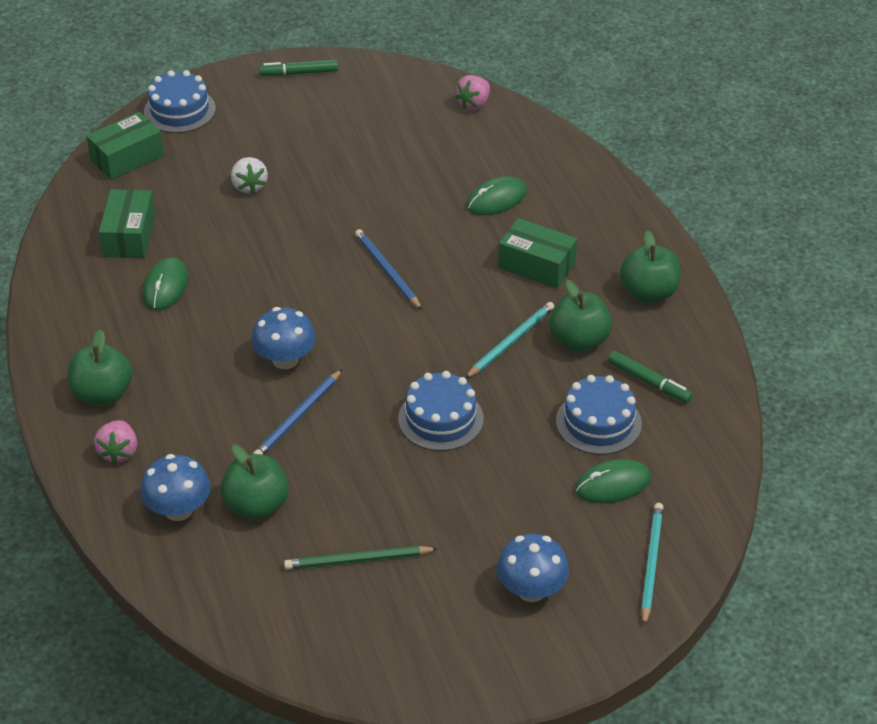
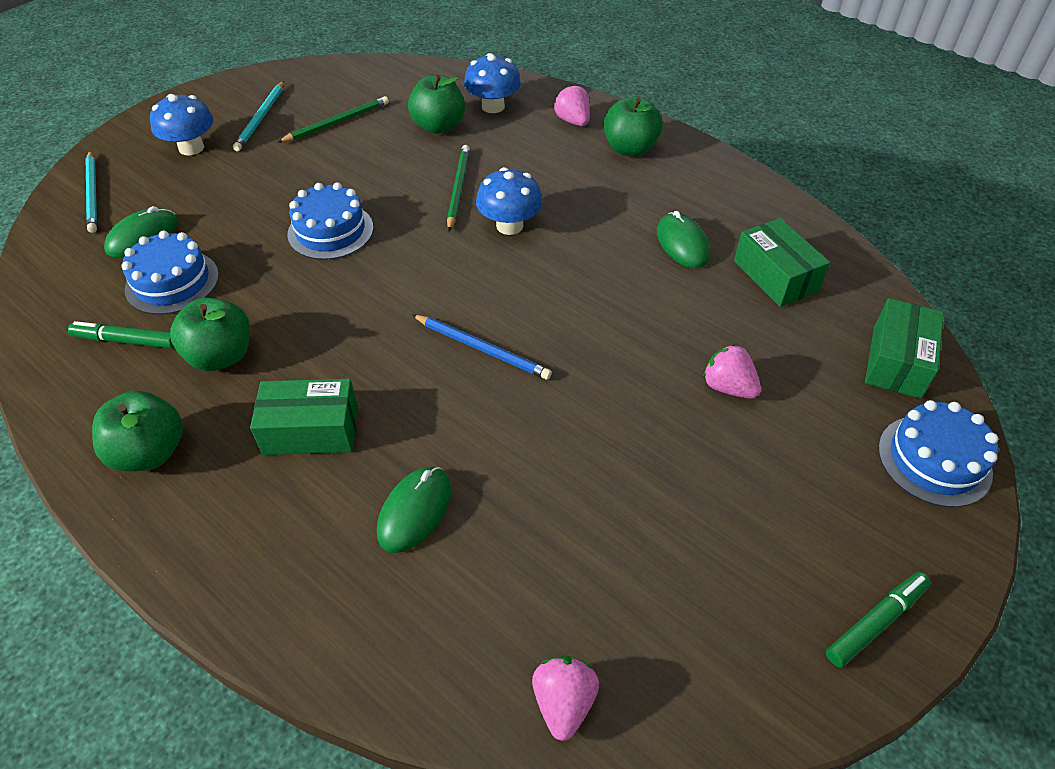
camera: 150 degrees right, 5 degrees up
white strawberry [231,157,268,194] -> pink strawberry [703,344,761,399]
blue pencil [253,369,342,455] -> green pencil [447,145,470,231]
turquoise pencil [465,302,555,378] -> turquoise pencil moved to [233,81,284,151]

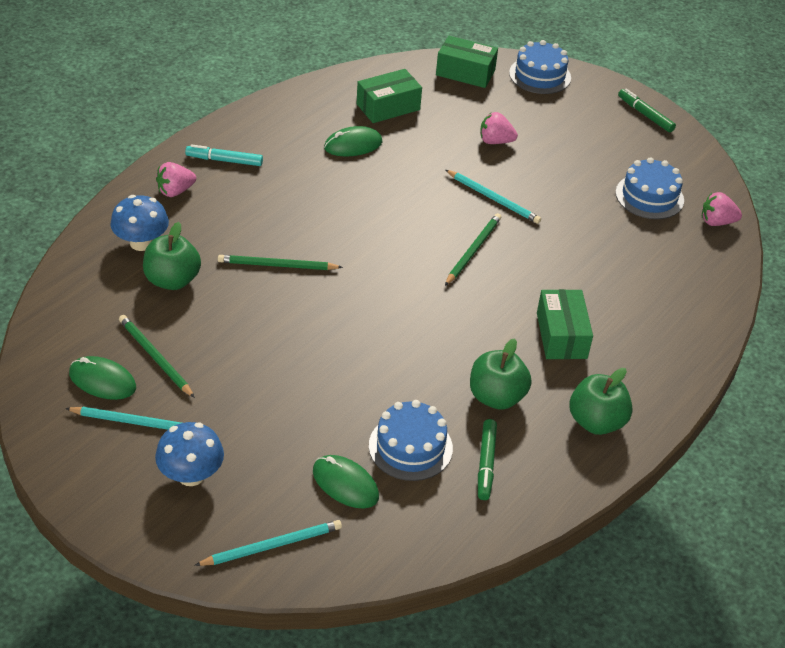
camera: 95 degrees left, 5 degrees down
blue cake [287,182,373,260] -> blue cake moved to [615,157,684,219]
green mouse [377,467,452,553] -> green mouse moved to [69,356,136,400]
blue pencil [412,315,552,379] -> green pencil [445,213,501,286]
blue mushroom [476,167,543,235] -> none
green apple [604,97,663,156] -> turquoise marker [185,144,263,166]
pink strawberry [703,344,761,399] -> pink strawberry turned 60 degrees clockwise [480,112,518,144]
none -> turquoise pencil [446,170,541,224]

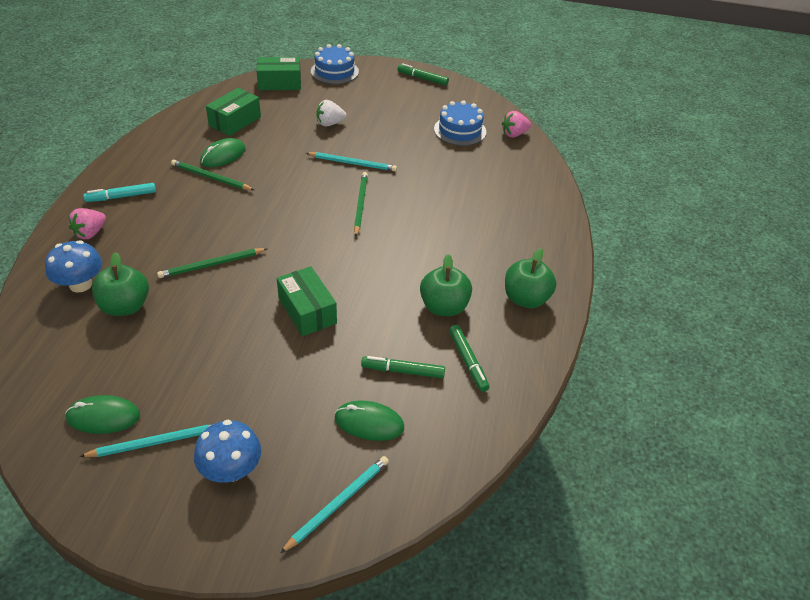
camera: 25 degrees left, 0 degrees up
green pencil [119,315,195,398] -> green pencil moved to [171,160,254,190]
blue cake [369,400,453,481] -> green marker [361,356,445,378]
pink strawberry [480,112,518,144] -> white strawberry [316,100,347,126]
green box [537,289,593,359] -> green box moved to [277,266,337,336]

